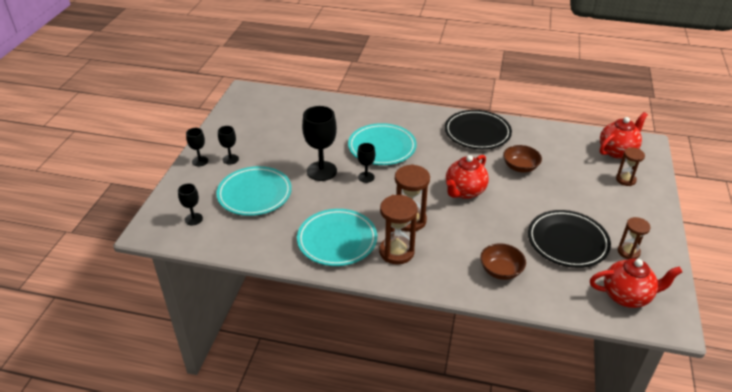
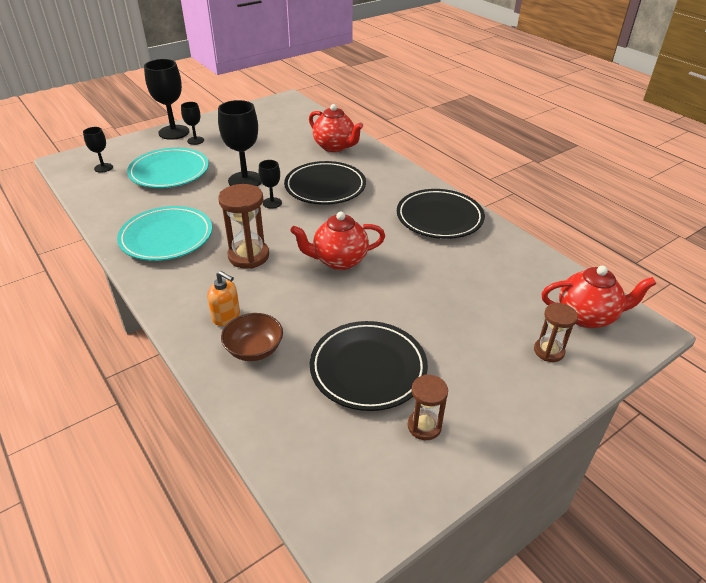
camera: 40 degrees right, 0 degrees up
black goblet [186,128,208,167] -> black goblet [144,59,189,140], size x1.86
turquoise plate [348,123,417,165] -> black plate [284,161,366,205]
brown hourglass [379,195,417,265] -> none
brown bowl [503,145,542,173] -> none
red teapot [590,258,682,308] -> red teapot moved to [309,104,363,152]
none -> orange soap dispenser [207,271,240,326]

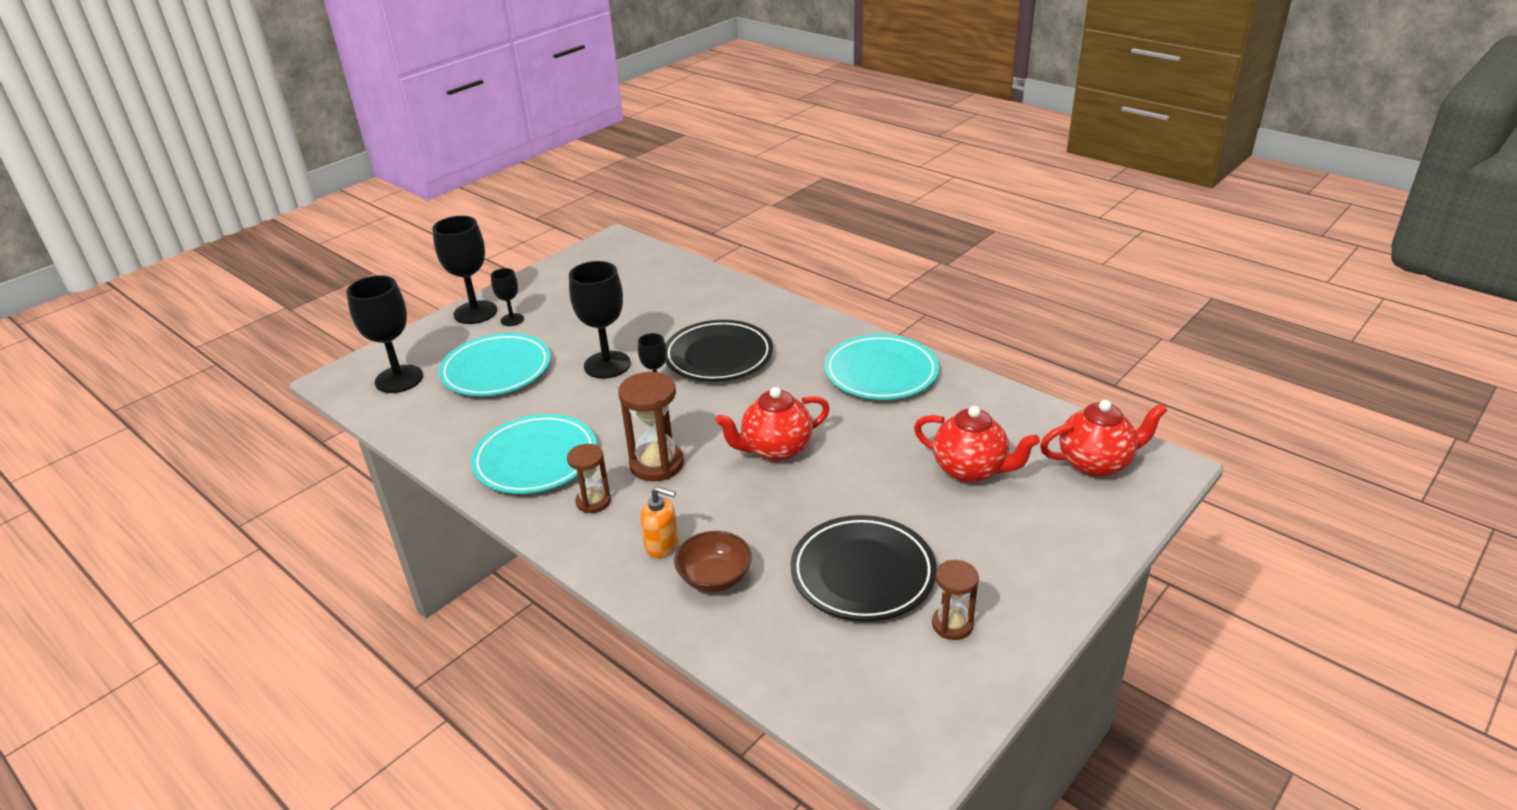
camera: 10 degrees left, 5 degrees down
black goblet [83,127,113,173] -> black goblet [346,275,423,393], size x1.86
red teapot [309,104,363,152] -> red teapot moved to [914,406,1040,483]
black plate [397,189,485,239] -> turquoise plate [824,334,939,400]
brown hourglass [534,303,578,362] -> brown hourglass moved to [567,444,611,513]

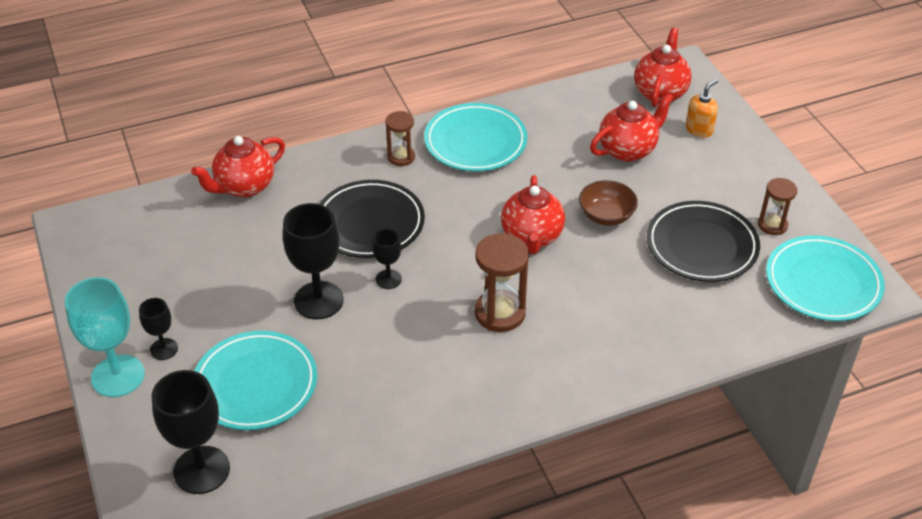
camera: 65 degrees left, 10 degrees up
black goblet [432,216,497,324] -> turquoise goblet [65,277,145,397]
turquoise plate [471,414,597,494] -> turquoise plate moved to [766,235,885,321]
brown hourglass [567,444,611,513] -> brown hourglass moved to [385,111,415,166]
orange soap dispenser [640,486,678,558] -> orange soap dispenser moved to [686,79,718,138]
brown bowl [674,531,752,592] -> brown bowl moved to [579,180,638,226]
none -> red teapot [191,136,285,198]

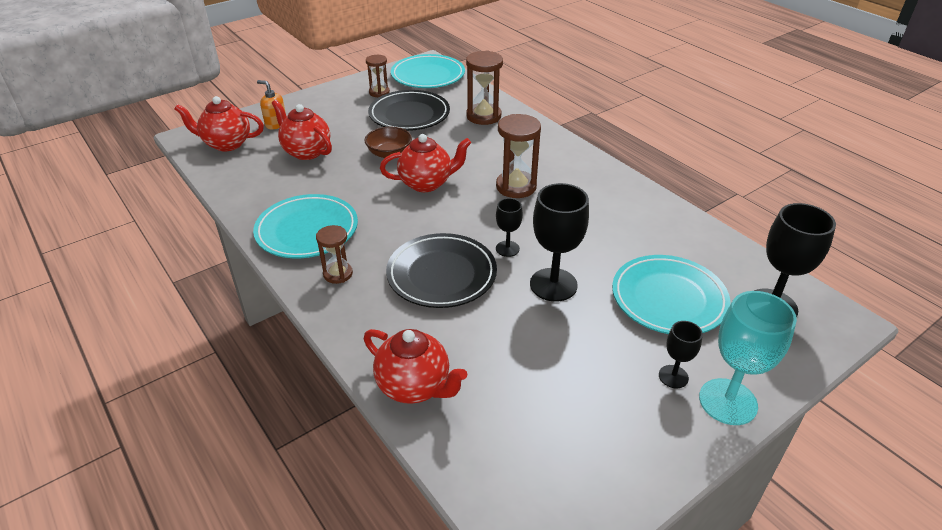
camera: 105 degrees left, 5 degrees down
none -> brown hourglass [466,51,503,125]

